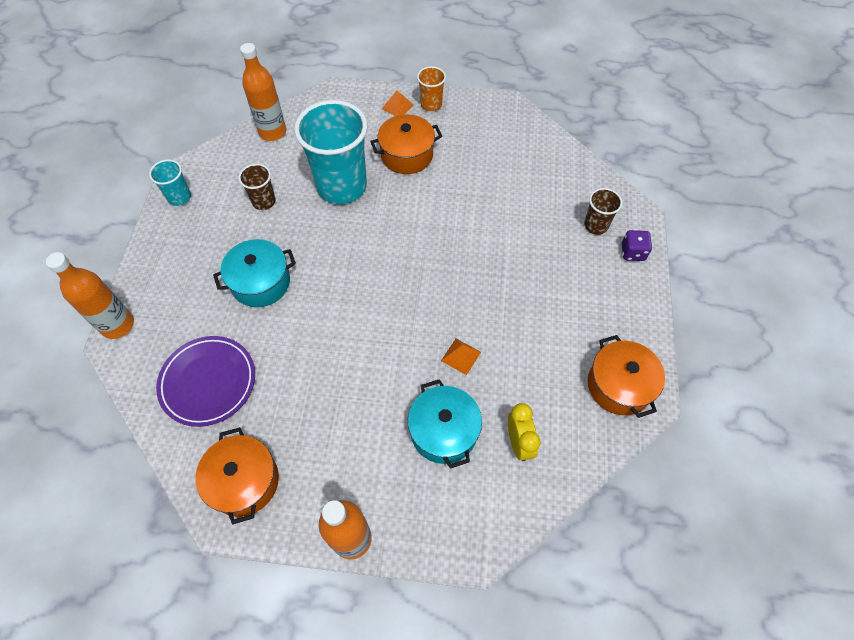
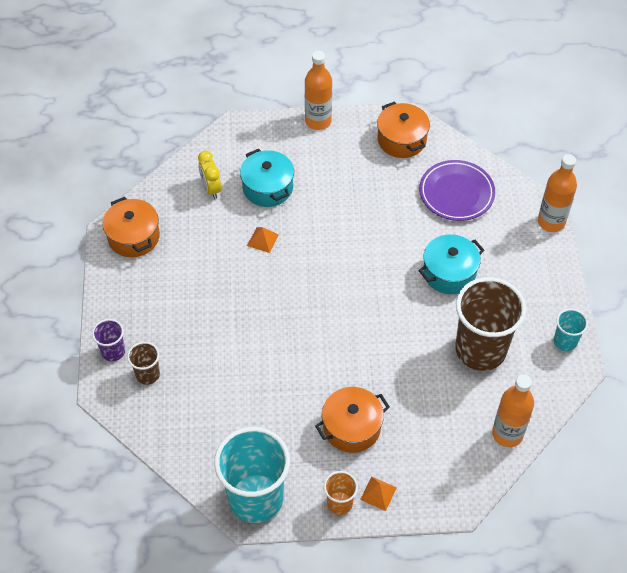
camera: 170 degrees right, 5 degrees down
brown cup [238,164,276,210] -> brown cup [455,277,526,371], size x2.15
turquoise cup [294,100,367,204] -> turquoise cup moved to [214,427,290,523]
purple dice [622,230,652,261] -> purple cup [92,319,125,362]

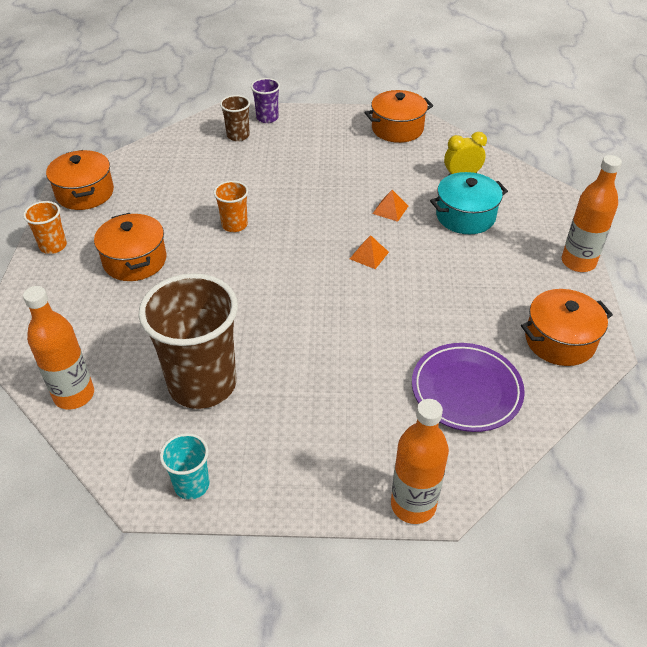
camera: 95 degrees right, 10 degrees down
turquoise cup [214,427,290,523] -> orange pot [46,150,114,210]
orange pyramid [360,476,397,511] -> orange pyramid moved to [350,235,389,269]
turquoise pot [418,234,484,294] -> none
none -> orange cup [213,181,249,232]

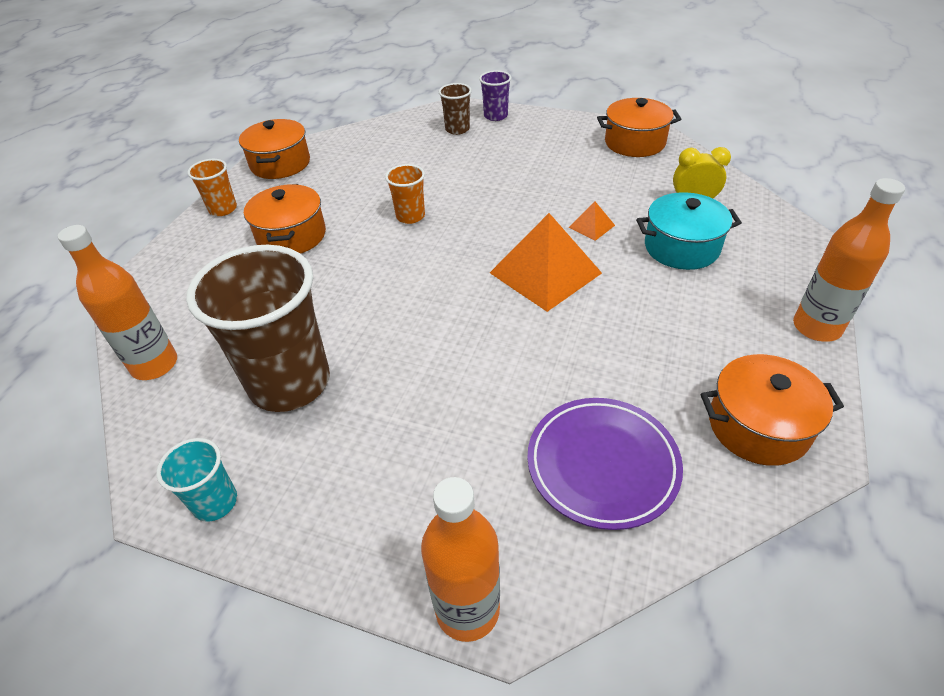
camera: 20 degrees right, 0 degrees up
orange pyramid [350,235,389,269] -> orange pyramid [490,213,602,312], size x2.23

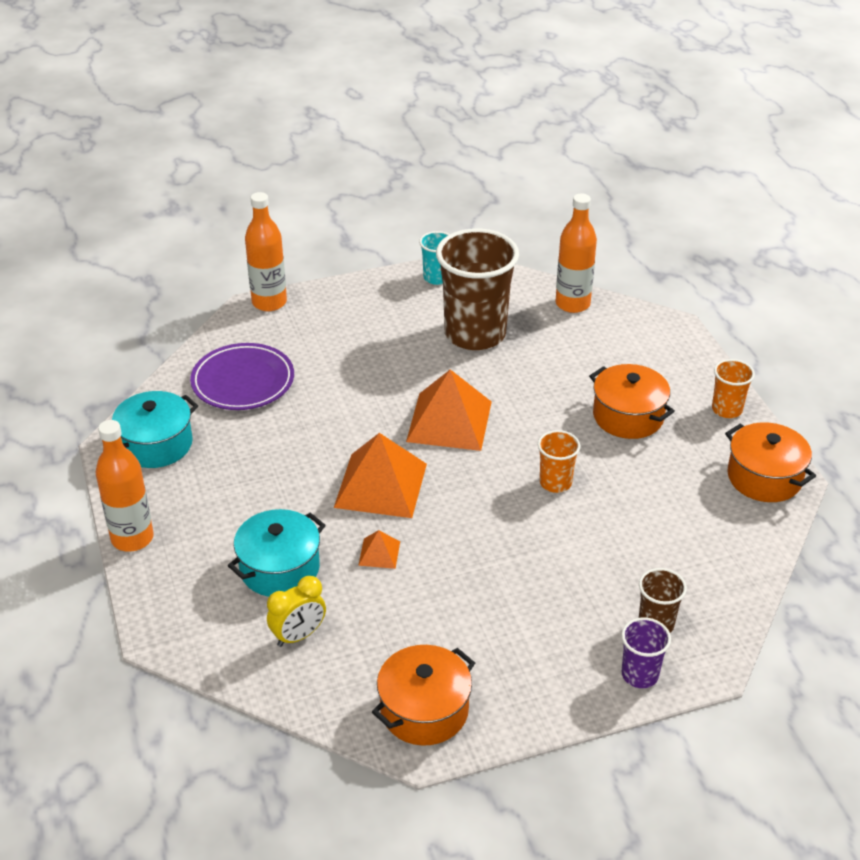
camera: 140 degrees right, 5 degrees down
orange pot [701,354,844,466] -> turquoise pot [112,391,198,468]
none -> orange pyramid [406,369,492,451]

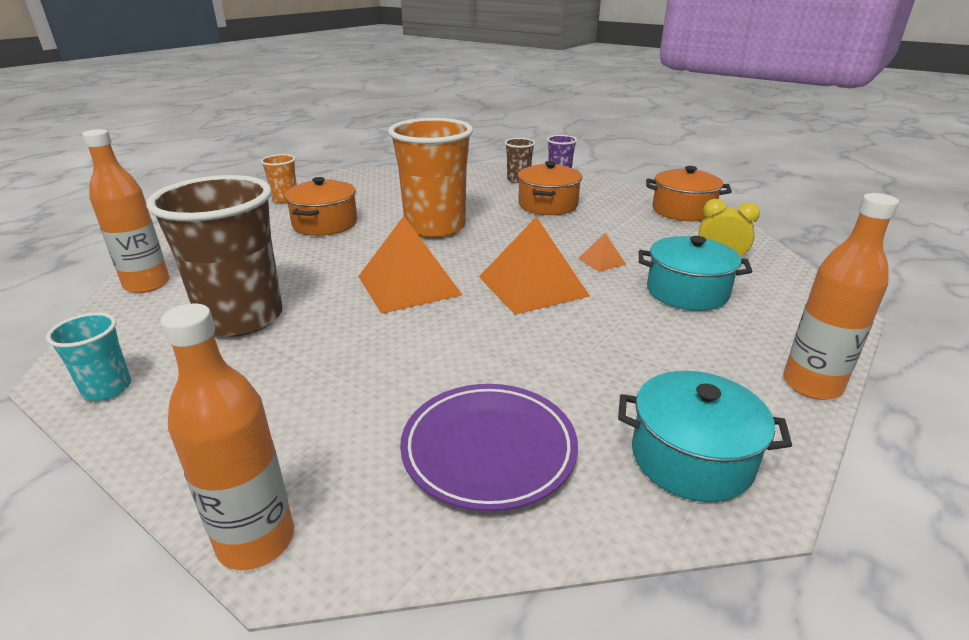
camera: 125 degrees left, 10 degrees down
orange cup [538,430,580,493] -> orange cup [388,118,473,238], size x2.15
orange pot [725,422,816,502] -> orange pot moved to [517,161,582,215]

